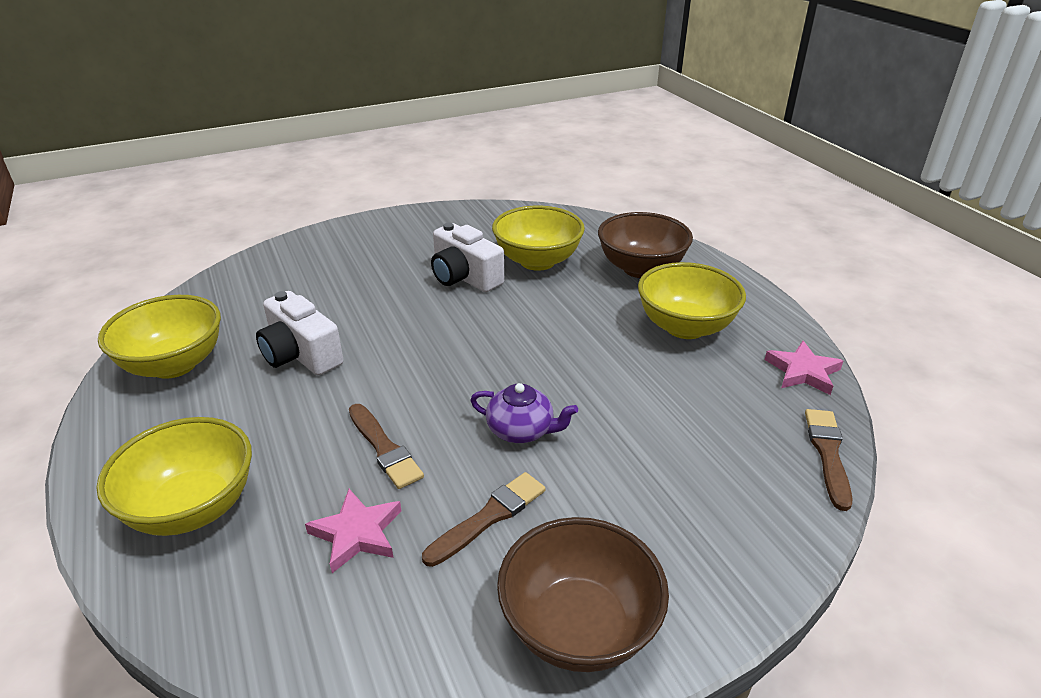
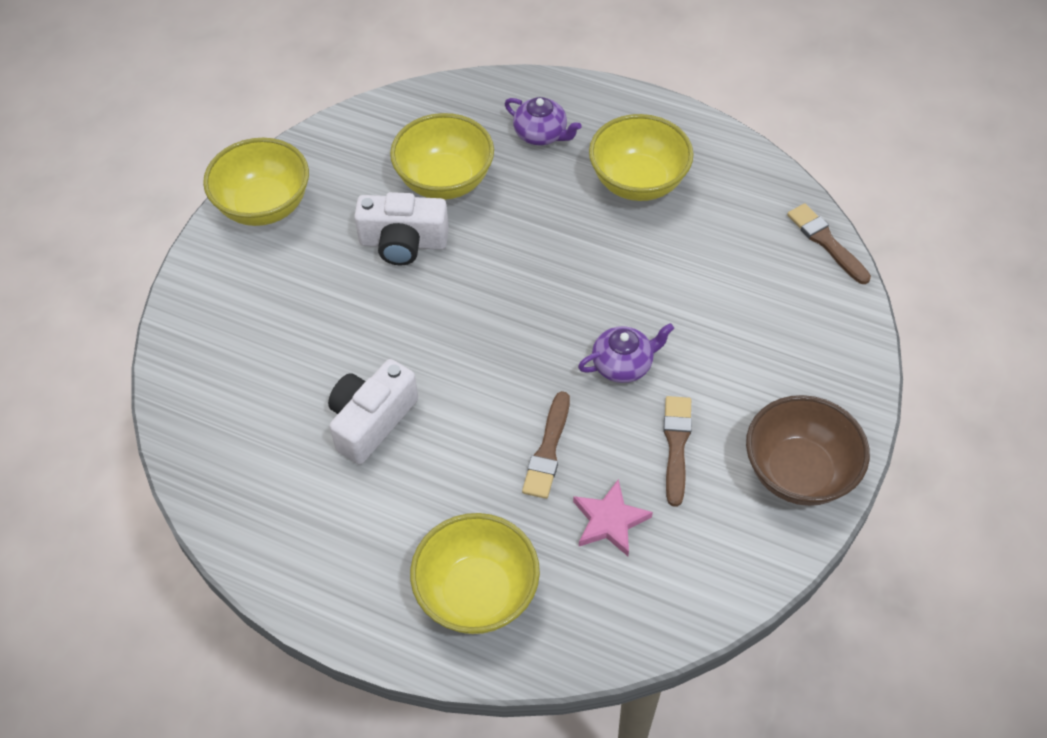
camera: 40 degrees left, 20 degrees up
yellow bowl [98,295,221,379] -> yellow bowl moved to [203,138,309,226]
white camera [256,291,343,375] -> white camera turned 120 degrees clockwise [328,359,418,465]
brown brush [349,404,424,489] -> brown brush turned 90 degrees clockwise [522,391,570,499]
brown bowl [598,212,693,278] -> purple teapot [505,97,582,145]
pink star [765,341,843,395] -> none

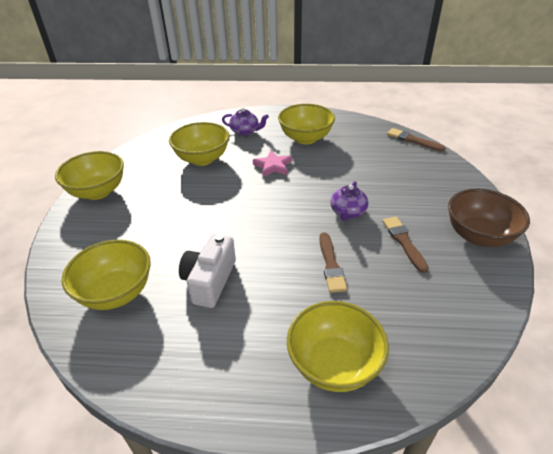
camera: 20 degrees left, 15 degrees down
white camera [354,192,449,265] -> none
pink star [573,479,653,556] -> pink star moved to [253,151,292,177]
purple teapot [578,323,674,383] -> purple teapot turned 150 degrees clockwise [330,181,368,221]
none -> yellow bowl [62,239,151,310]

